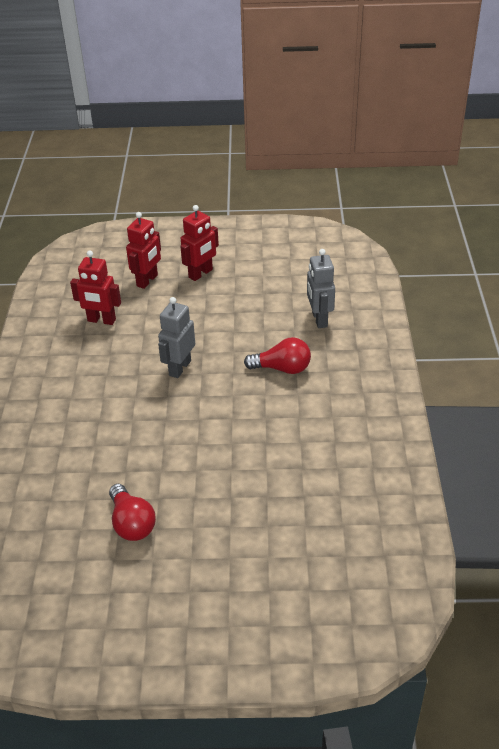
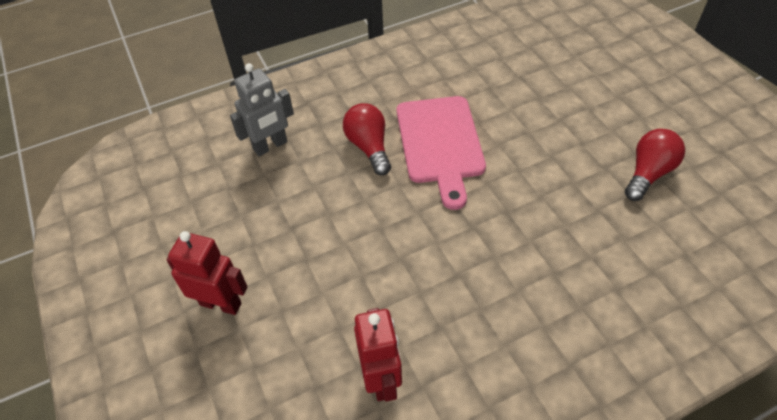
camera: 115 degrees left, 10 degrees up
red robot [126,212,161,289] -> none
grey robot [158,297,195,378] -> none
none -> pink cutting board [397,96,486,210]

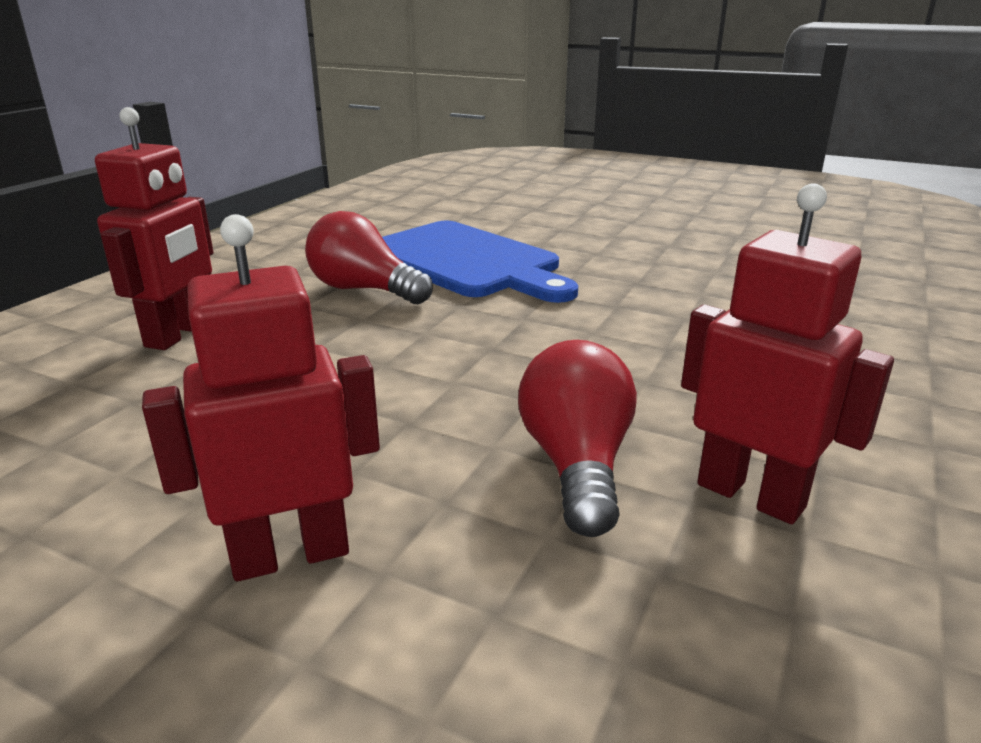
camera: 40 degrees left, 25 degrees down
grey robot [230,63,294,156] -> red robot [95,107,213,350]
pink cutting board [397,96,486,210] -> blue cutting board [382,220,578,303]
red light bulb [625,129,685,201] -> red light bulb moved to [518,340,637,537]

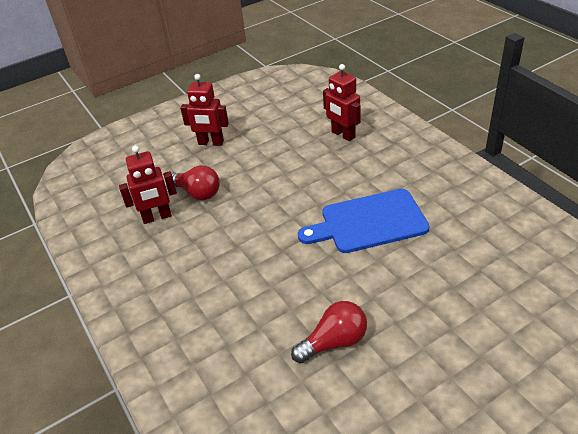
camera: 125 degrees right, 15 degrees up
red robot [142,214,380,581] -> red robot turned 90 degrees clockwise [180,74,229,146]
red light bulb [305,211,433,304] -> red light bulb moved to [291,301,367,363]

